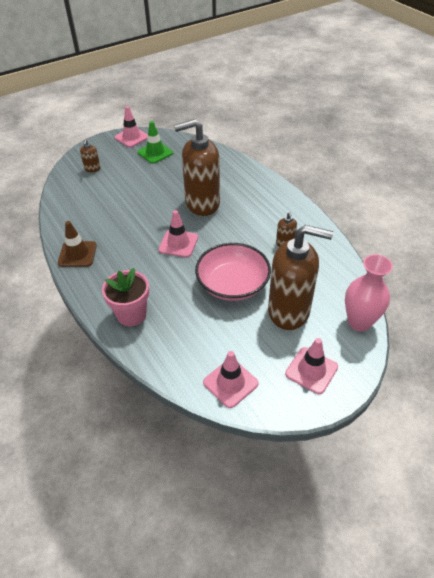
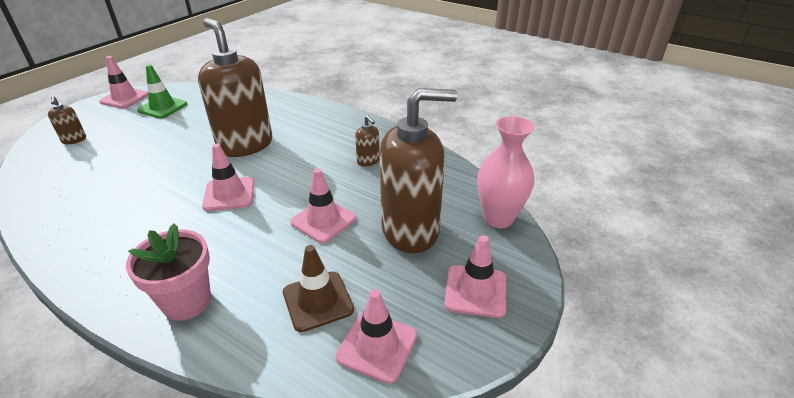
camera: 25 degrees left, 10 degrees down
brown traffic cone [58,221,97,267] -> brown traffic cone moved to [283,245,354,332]
brown soap dispenser [174,119,220,216] -> brown soap dispenser turned 90 degrees clockwise [198,18,272,157]
pink bowl [195,243,271,301] -> pink traffic cone [290,168,356,243]

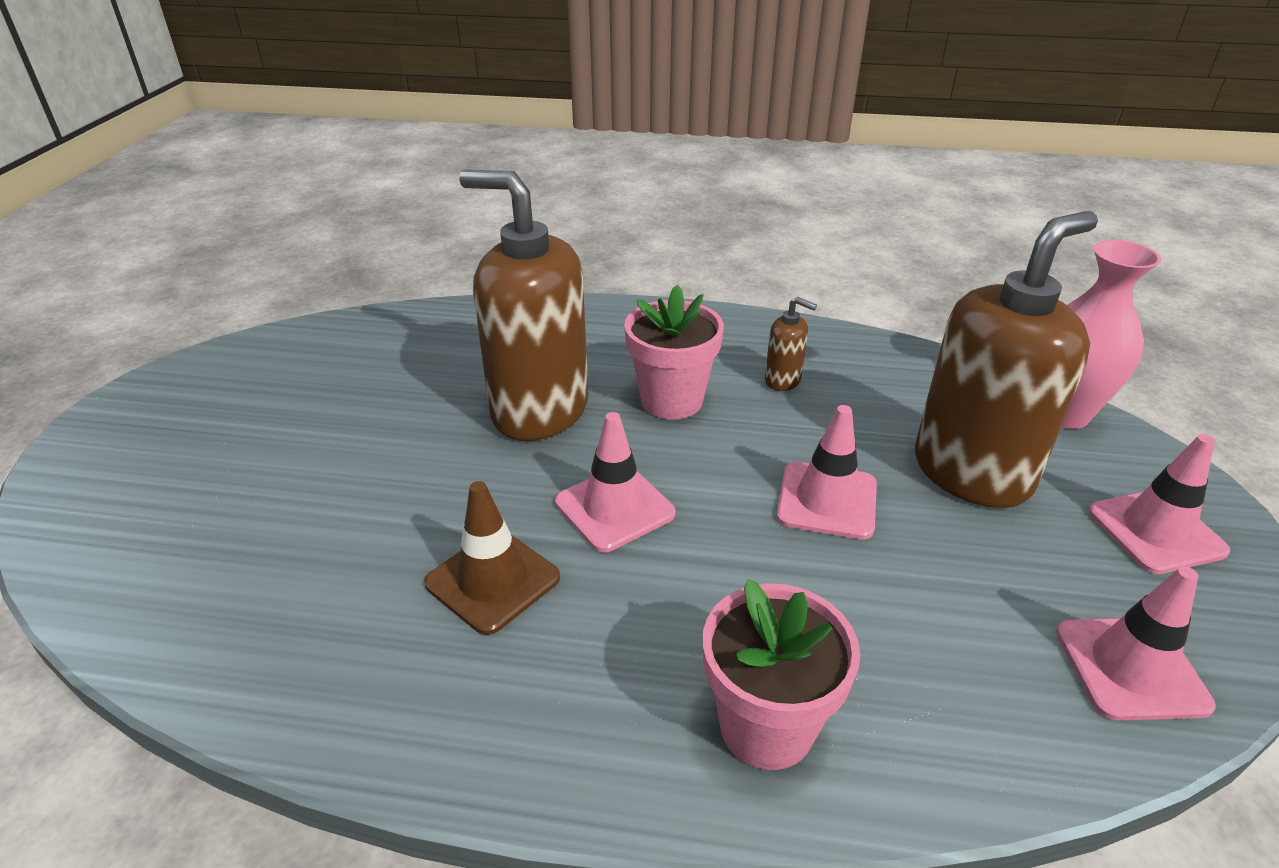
camera: 25 degrees left, 0 degrees up
brown soap dispenser [48,96,86,144] -> none
pink traffic cone [99,56,148,109] -> none
green traffic cone [137,64,187,119] -> none
brown traffic cone [283,245,354,332] -> brown traffic cone moved to [424,481,560,635]
none -> pink flower pot [624,285,724,420]

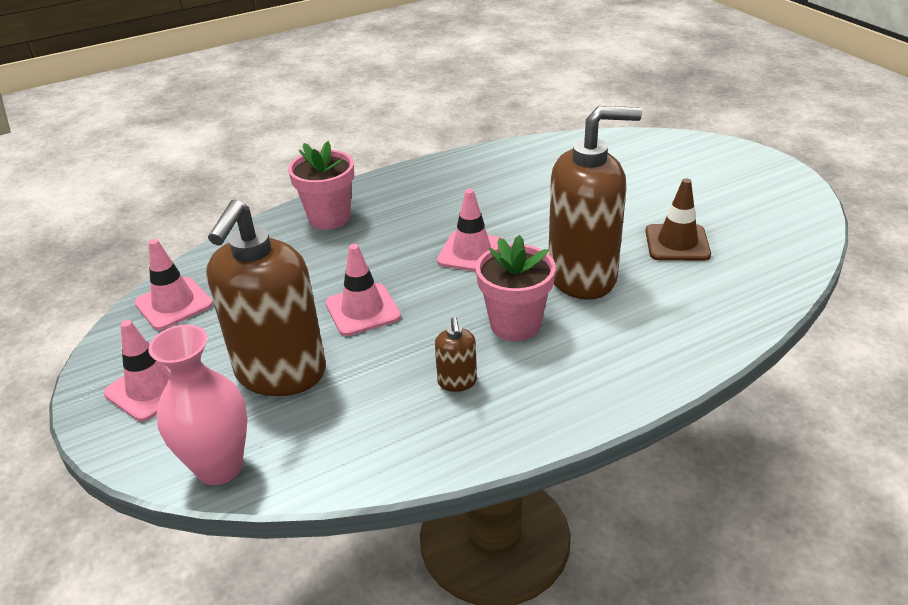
camera: 145 degrees right, 0 degrees up
brown traffic cone [424,481,560,635] -> brown traffic cone moved to [645,178,711,261]
brown soap dispenser [765,297,817,391] -> brown soap dispenser turned 90 degrees counterclockwise [435,317,477,392]

